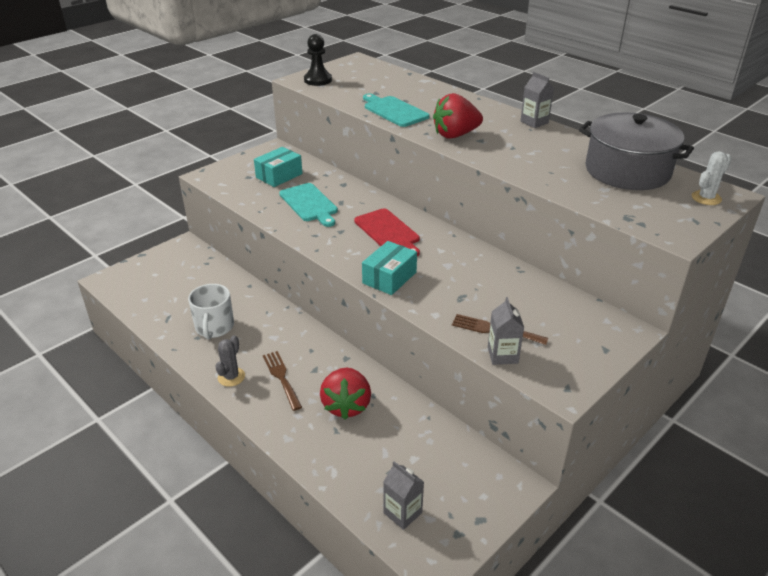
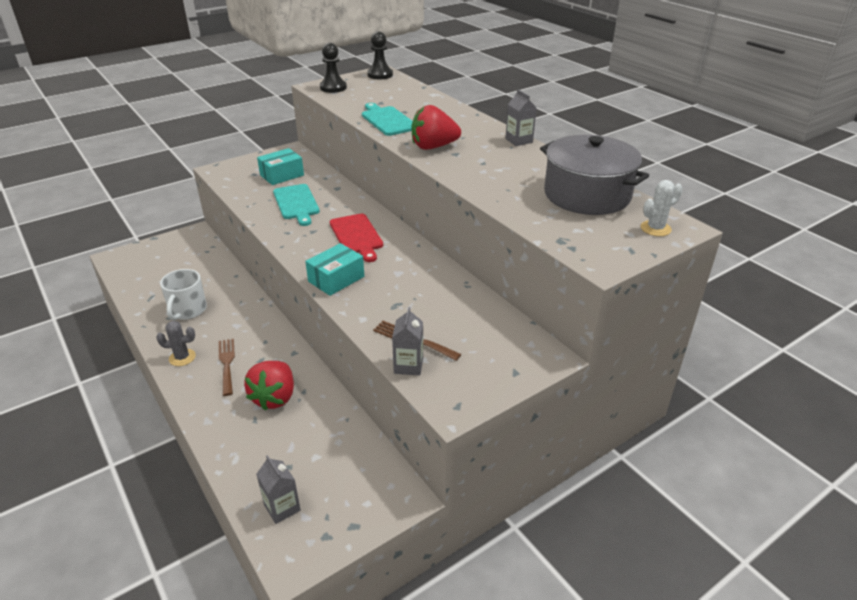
camera: 10 degrees right, 0 degrees up
grey cactus [215,335,245,387] -> grey cactus turned 60 degrees clockwise [156,321,196,366]
none -> black pawn [367,31,393,79]

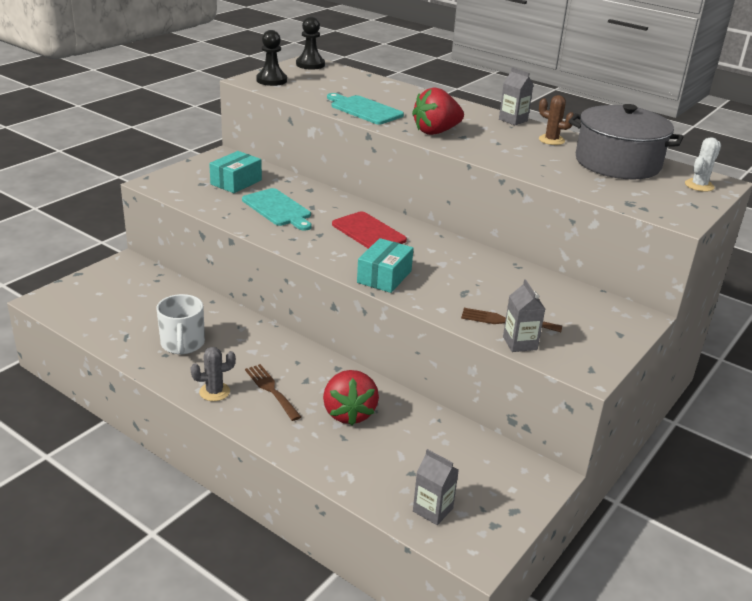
camera: 20 degrees left, 5 degrees down
none -> brown cactus [539,95,574,145]

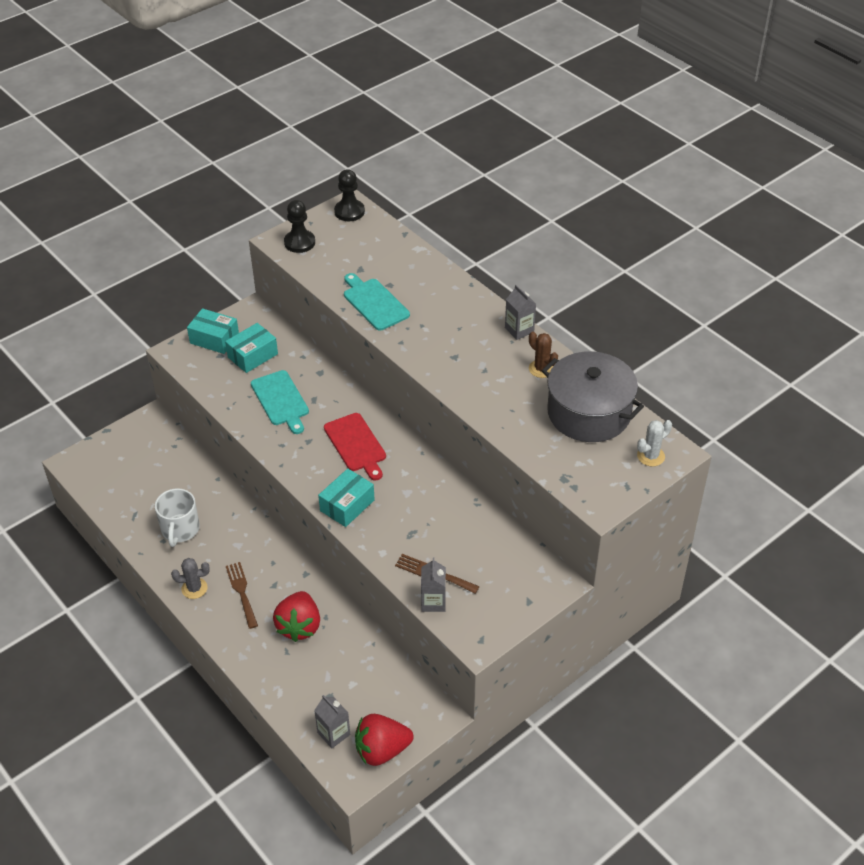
camera: 15 degrees right, 15 degrees up
red strawberry [412,87,464,135] -> red strawberry moved to [355,714,414,766]
none -> turquoise box [187,308,239,354]

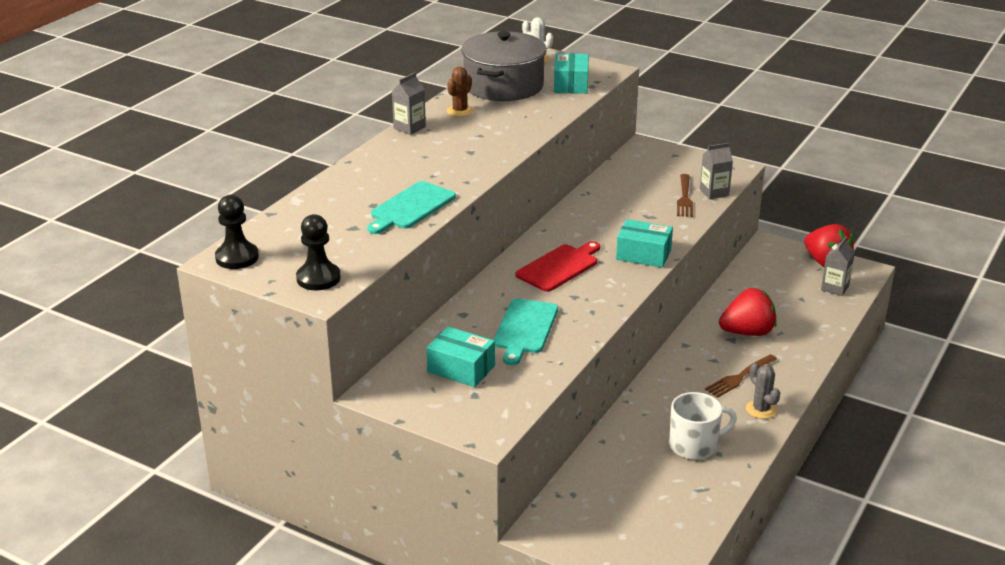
camera: 110 degrees left, 15 degrees down
turquoise box [187,308,239,354] -> turquoise box moved to [554,53,589,94]
turquoise cutting board [251,370,309,434] -> turquoise cutting board turned 150 degrees clockwise [493,298,558,365]

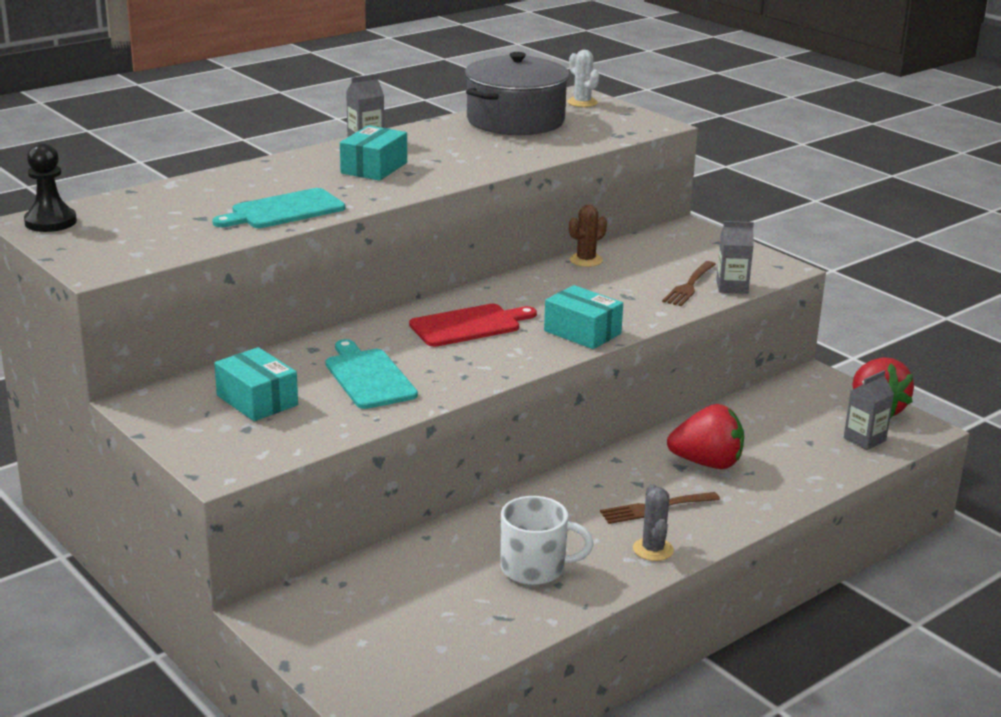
camera: 20 degrees right, 5 degrees down
black pawn [296,214,341,290] -> none
brown cactus [447,67,474,117] -> brown cactus moved to [569,205,607,267]
turquoise cutting board [493,298,558,365] -> turquoise cutting board turned 120 degrees clockwise [326,339,418,409]
turquoise box [554,53,589,94] -> turquoise box moved to [340,125,407,181]

